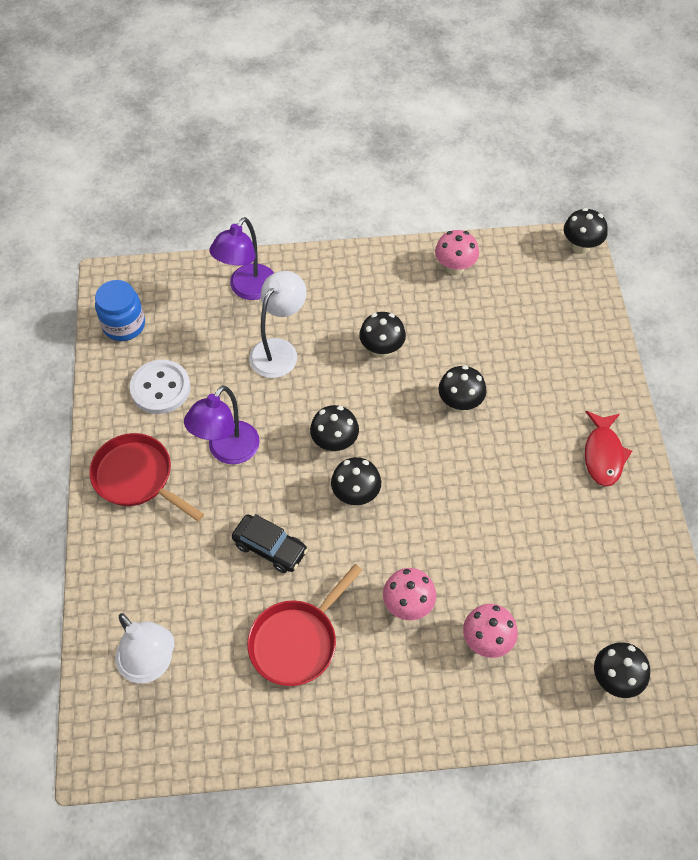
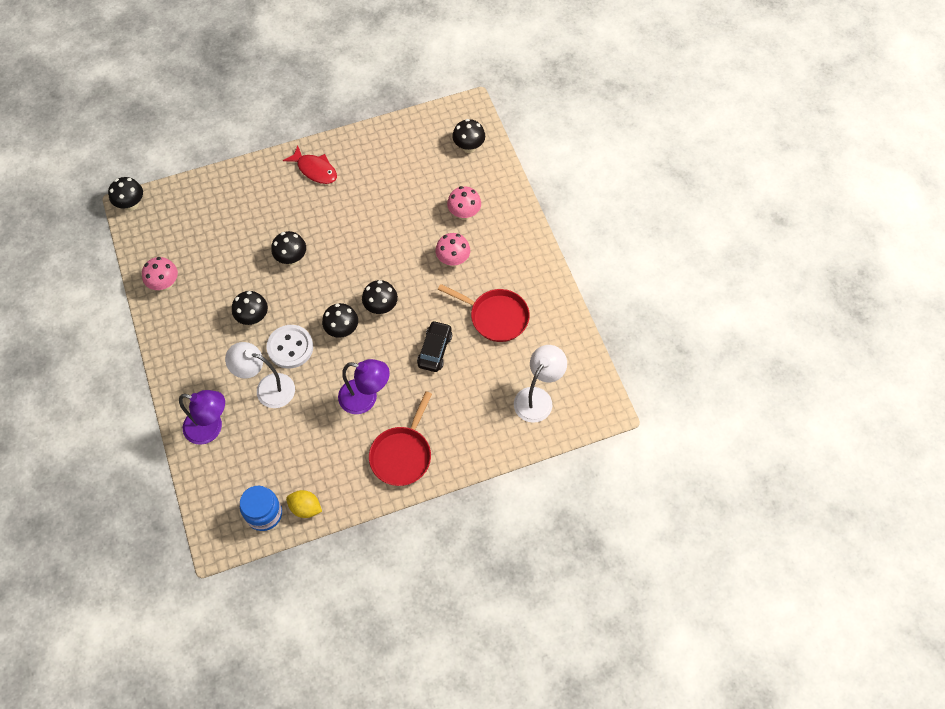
camera: 105 degrees left, 5 degrees up
white button [129,360,191,414] -> white button moved to [267,325,313,369]
red fish [585,411,632,487] -> red fish turned 45 degrees clockwise [283,146,337,184]
none -> yellow lemon [286,490,322,518]

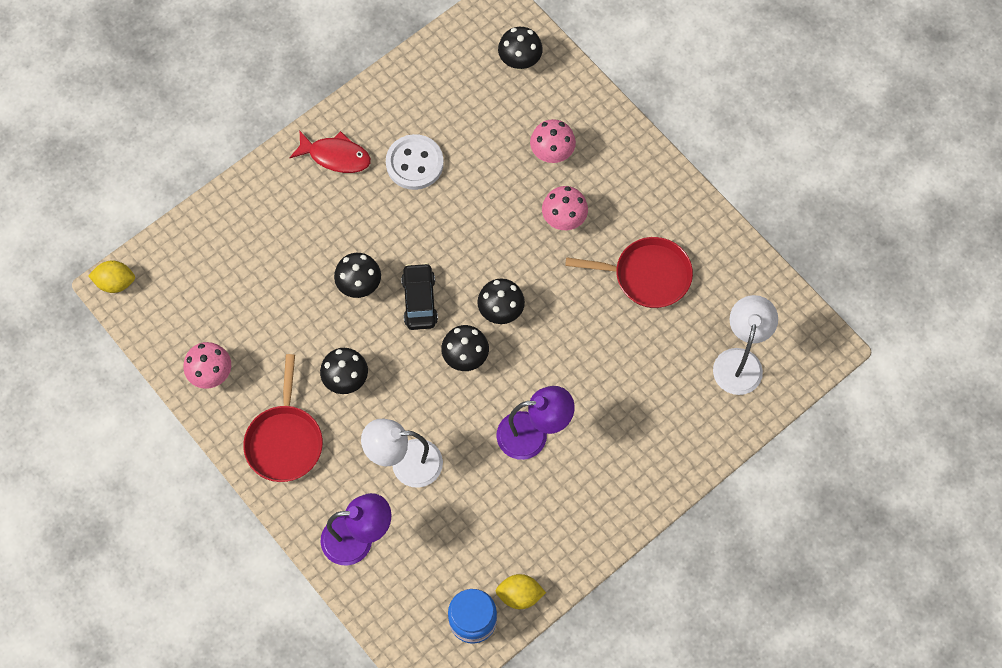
camera: 20 degrees left, 5 degrees up
black mushroom [108,177,143,211] -> yellow lemon [88,260,135,293]
white button [267,325,313,369] -> white button moved to [386,134,444,190]
red pan [369,391,432,486] -> red pan moved to [243,354,323,482]
black car [417,321,452,372] -> black car moved to [401,263,438,330]

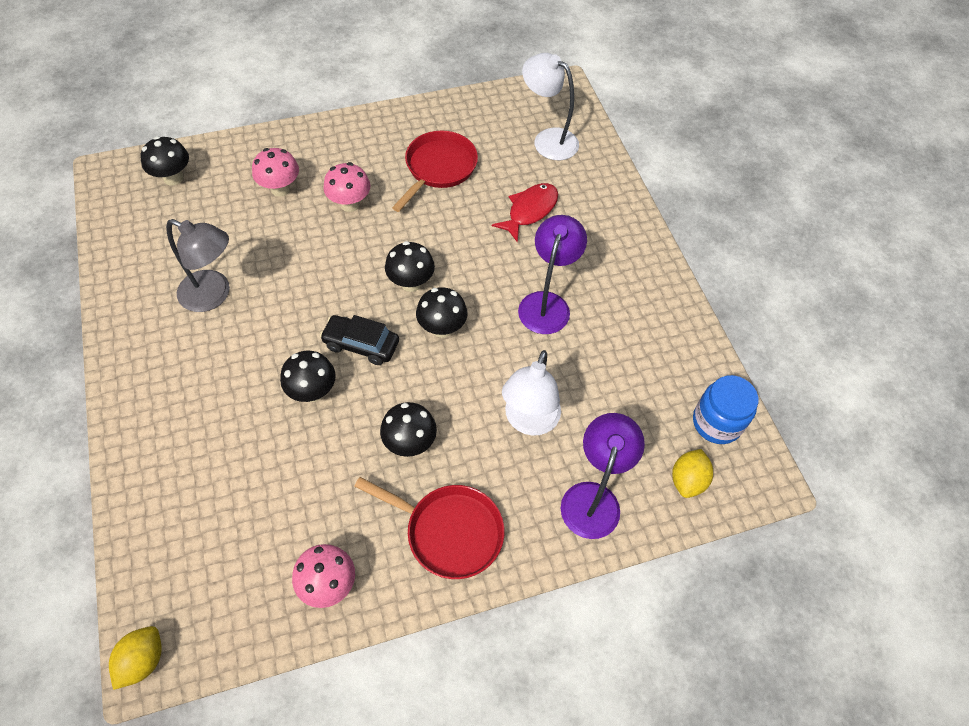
camera: 70 degrees left, 10 degrees down
red fish [289,131,371,173] -> red fish moved to [492,183,558,243]
white button [386,134,444,190] -> grey lamp [166,219,230,312]
yellow lemon [496,574,546,609] -> yellow lemon moved to [672,449,713,498]

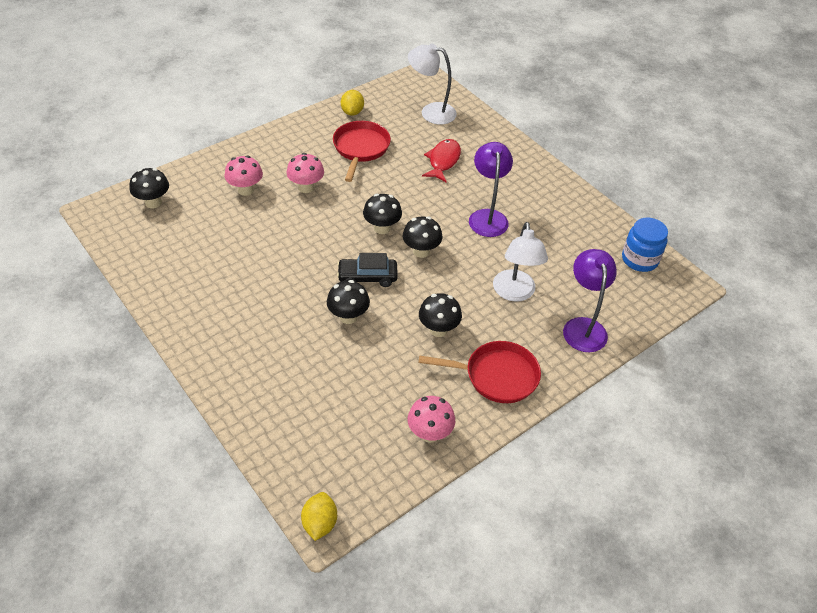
camera: 20 degrees left, 10 degrees down
grey lamp [166,219,230,312] -> none
yellow lemon [672,449,713,498] -> yellow lemon moved to [341,90,364,116]

